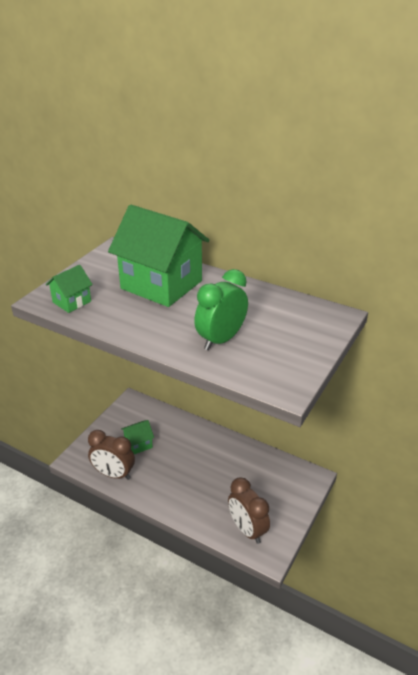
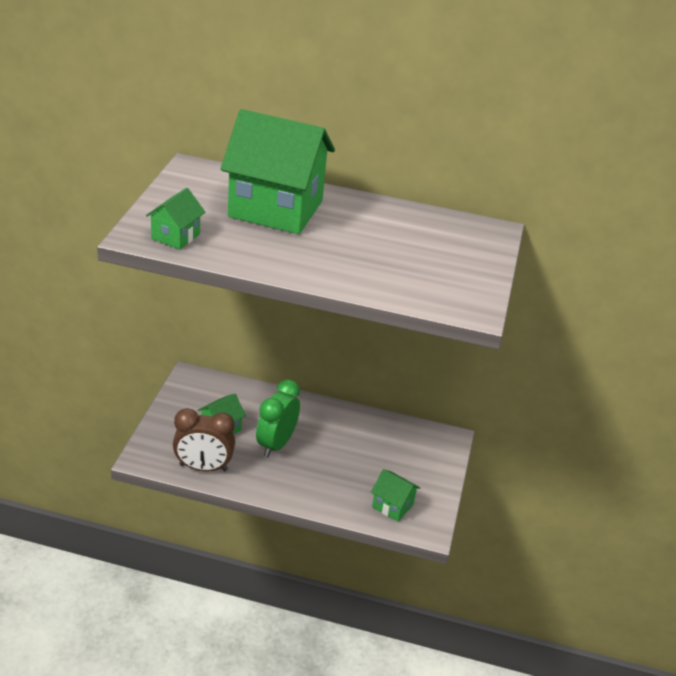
camera: 20 degrees left, 0 degrees up
green clock [194,269,248,350] -> green clock moved to [256,379,300,458]
brown clock [228,477,270,544] -> green house [371,469,420,522]

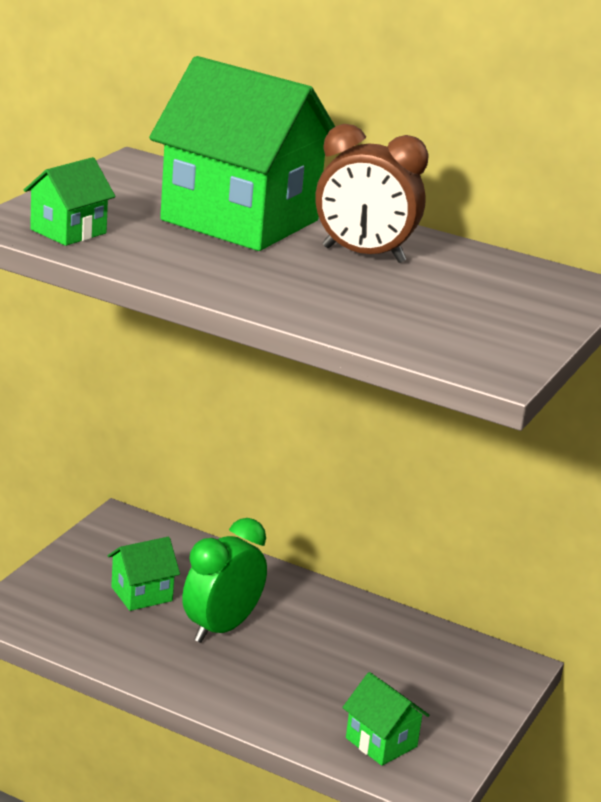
camera: 15 degrees right, 10 degrees down
brown clock [173,408,235,472] -> brown clock moved to [315,124,429,263]

